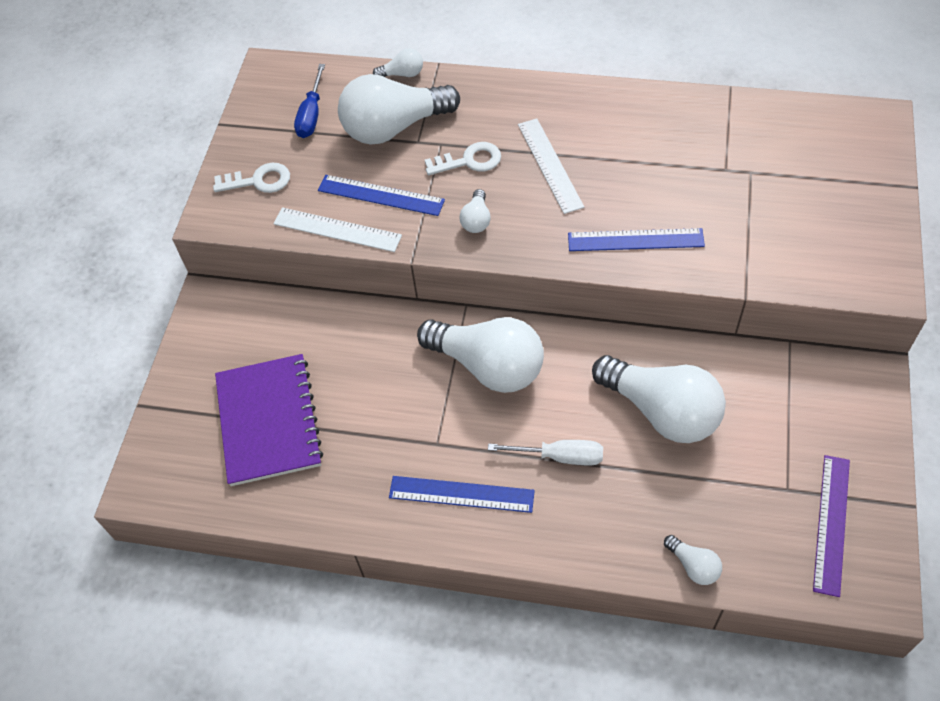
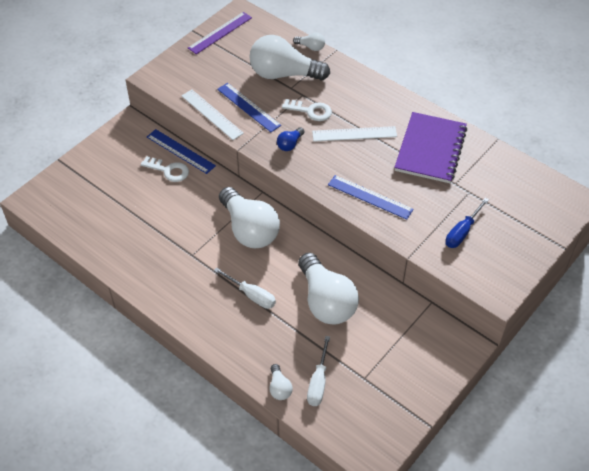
camera: 25 degrees right, 5 degrees down
white key [213,163,290,193] -> white key moved to [141,156,189,182]
purple notebook [215,354,323,486] -> purple notebook moved to [394,112,467,183]
blue screwdriver [294,64,325,138] -> blue screwdriver moved to [445,198,489,248]
blue ruler [389,476,535,513] -> blue ruler moved to [147,129,216,174]
white light bulb [459,189,491,233] -> blue light bulb [277,127,304,151]
white ruler [518,118,584,214] -> white ruler turned 75 degrees clockwise [312,126,397,142]
purple ruler [813,455,850,597] -> purple ruler moved to [188,12,252,54]
none -> white screwdriver [307,336,330,406]

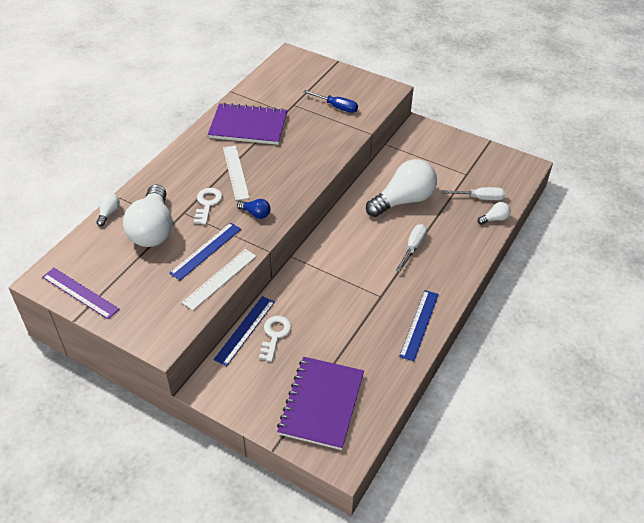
camera: 100 degrees left, 5 degrees down
white light bulb [219,187,280,248] -> none
blue ruler [328,175,414,220] -> blue ruler moved to [399,290,439,361]
none -> purple notebook [277,357,364,450]

